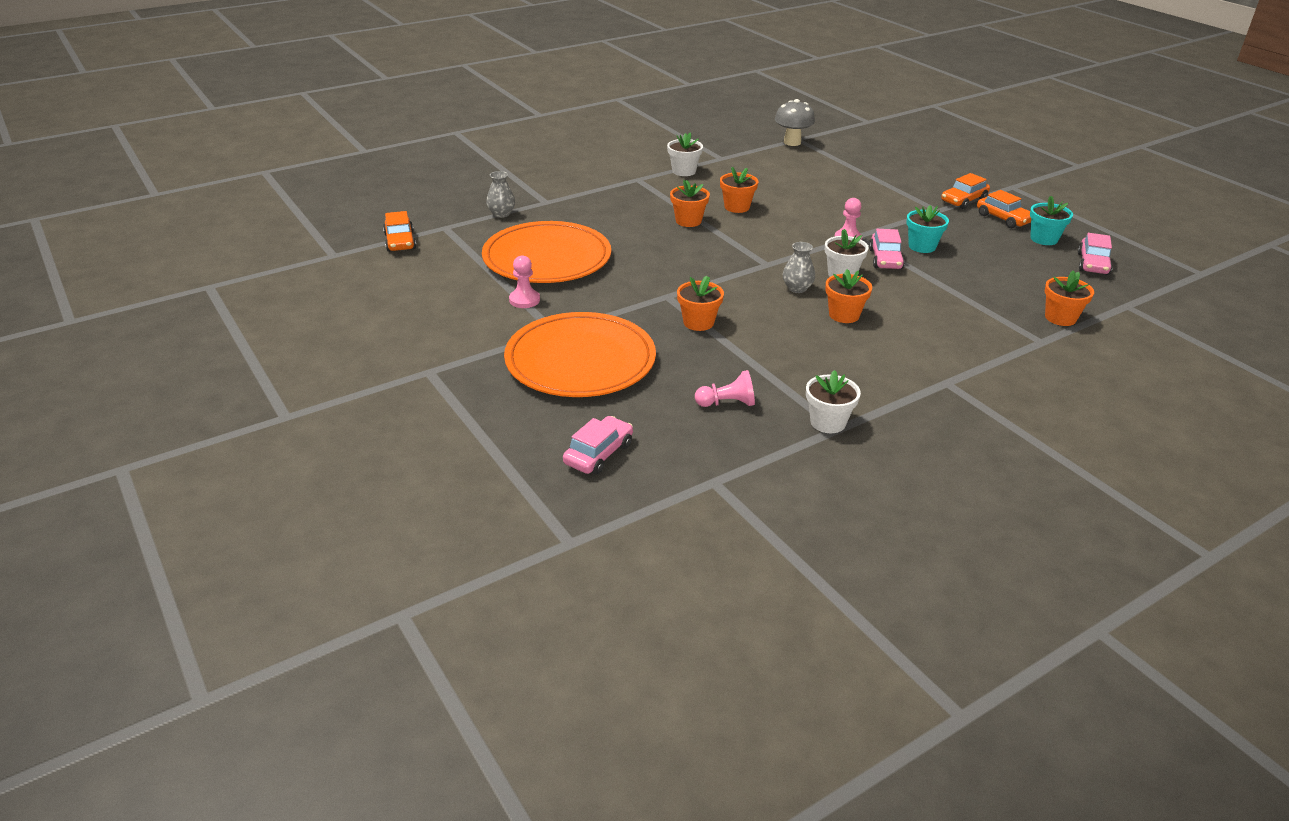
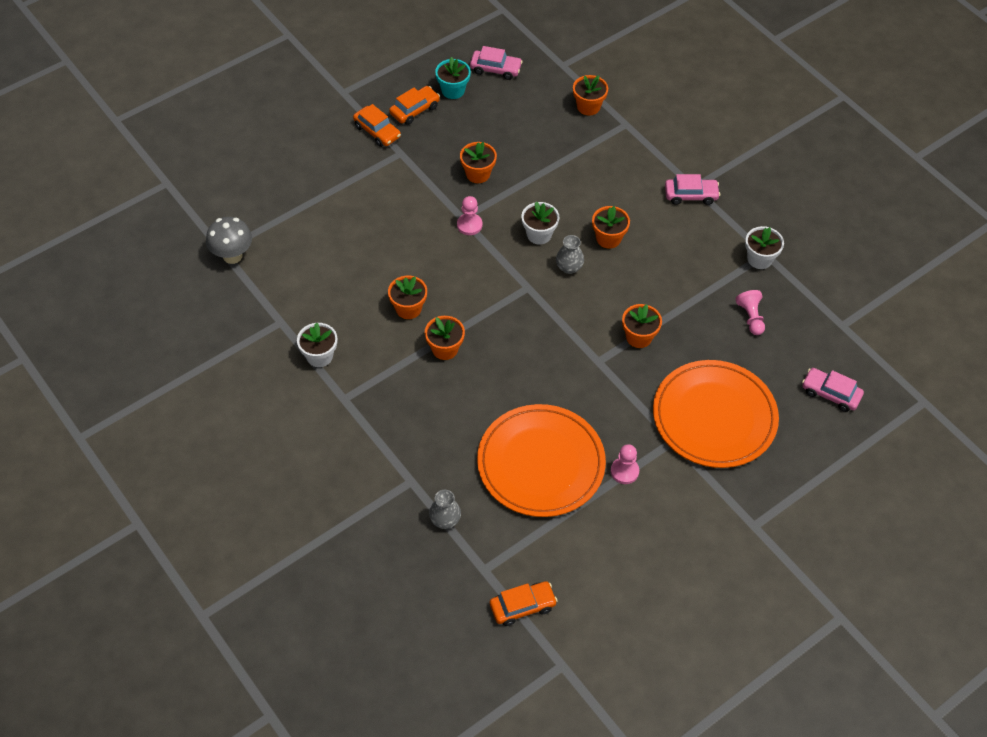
camera: 95 degrees left, 20 degrees up
pink car [869,229,905,269] -> pink car moved to [665,174,720,205]
turquoise flower pot [906,205,949,253] -> orange flower pot [460,142,497,183]

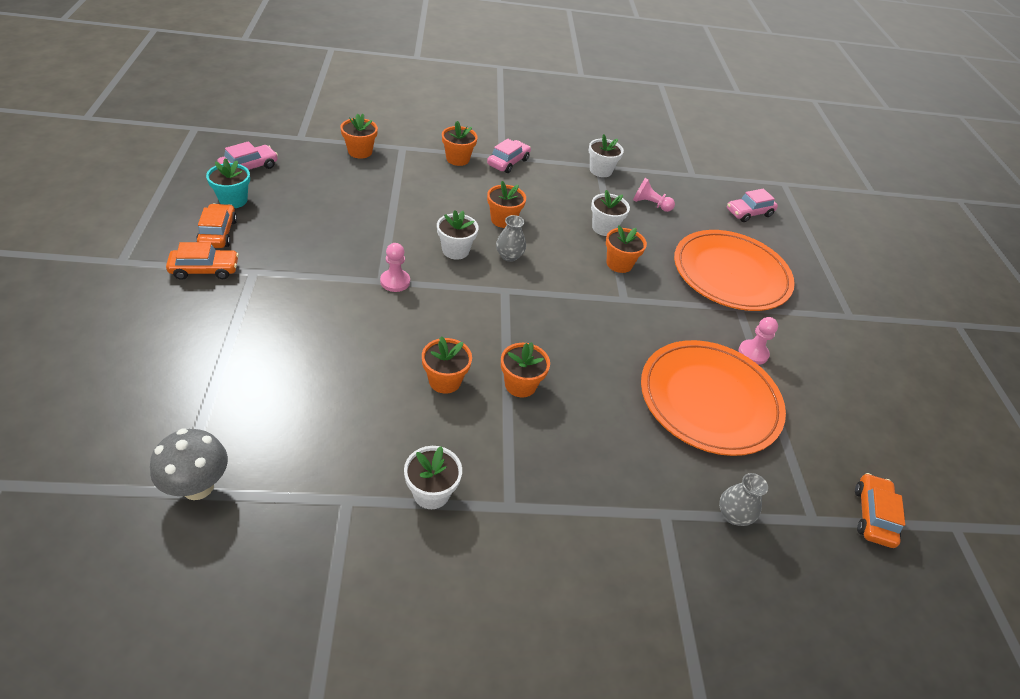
camera: 60 degrees left, 10 degrees down
orange flower pot [460,142,497,183] -> orange flower pot moved to [442,121,478,166]
none -> white flower pot [591,190,630,236]

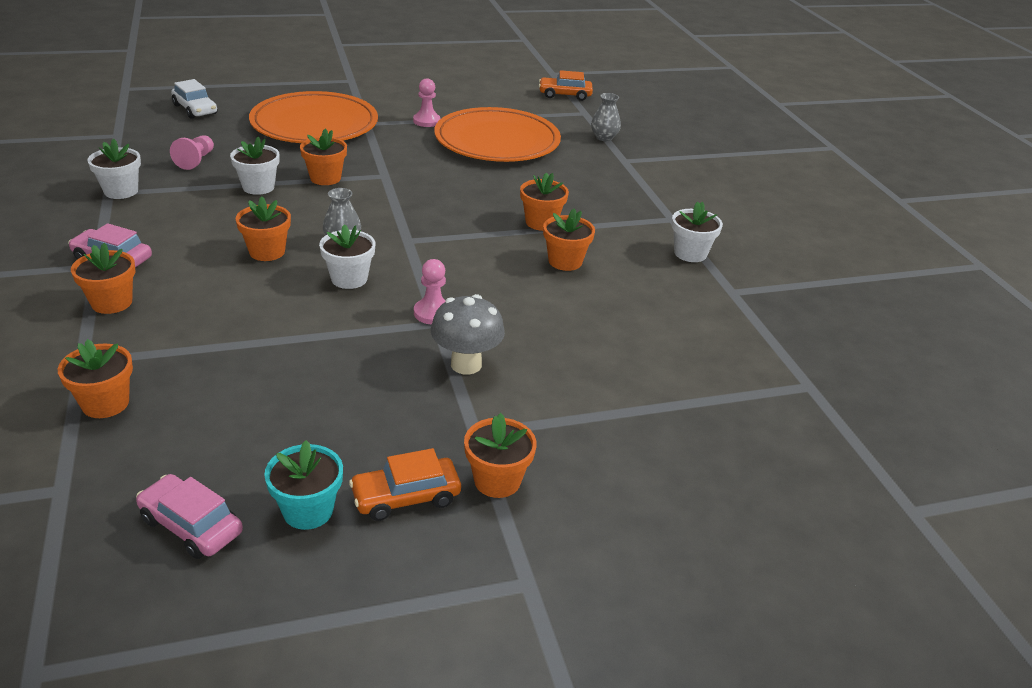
camera: 100 degrees left, 10 degrees down
grey mushroom [150,429,228,500] -> grey mushroom moved to [431,294,505,375]
orange car [166,242,239,280] -> orange flower pot [464,413,537,498]
pink car [727,189,778,222] -> white car [171,79,217,119]

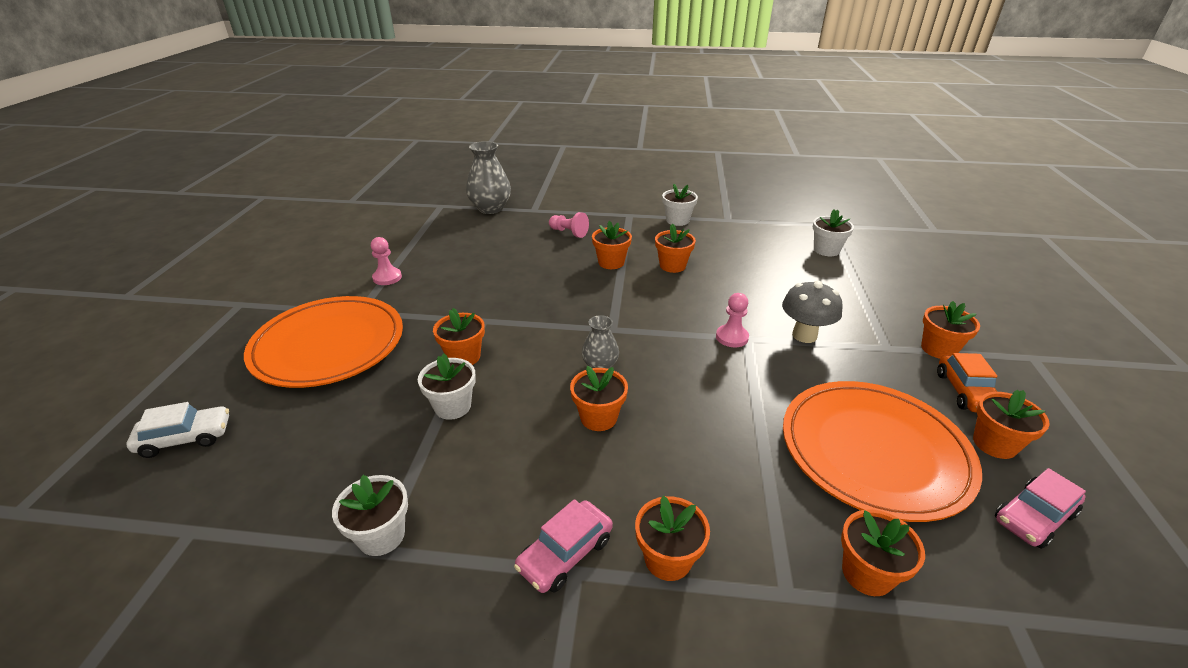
camera: 65 degrees left, 0 degrees up
pink pawn [170,135,214,170] -> pink pawn moved to [549,212,589,238]
turquoise flower pot [264,440,343,530] -> orange flower pot [973,390,1050,459]
white flower pot [319,224,375,289] -> white flower pot moved to [813,210,854,256]
orange plate [434,107,561,162] -> orange plate moved to [783,381,982,522]
orange car [539,70,593,101] -> none
grey vase [591,93,621,141] -> grey vase [466,141,511,214], size x1.77

